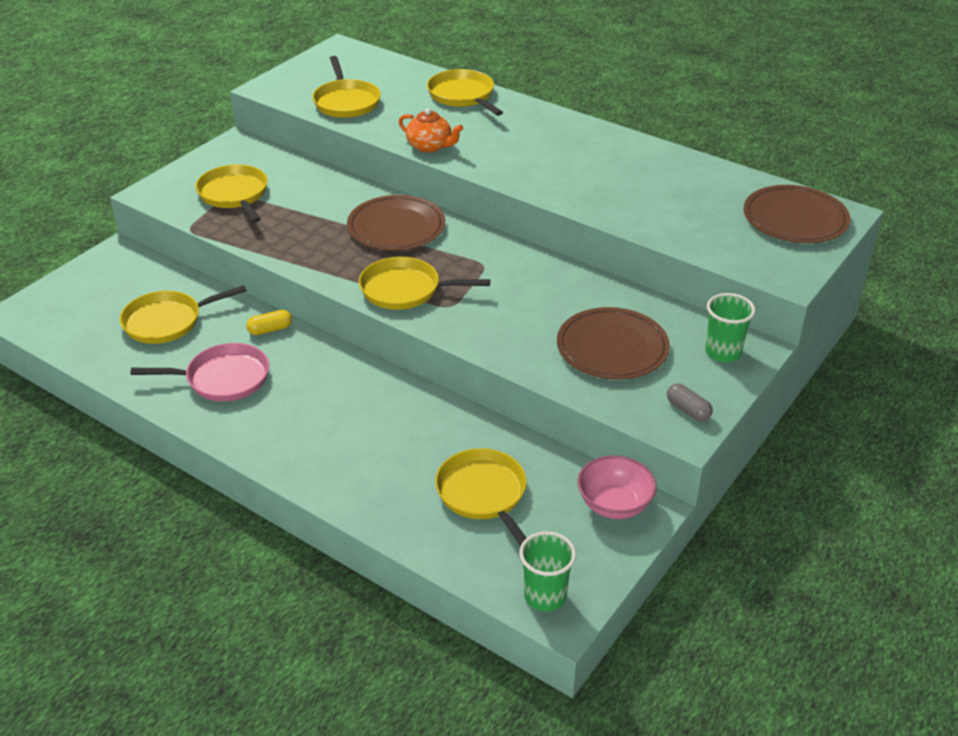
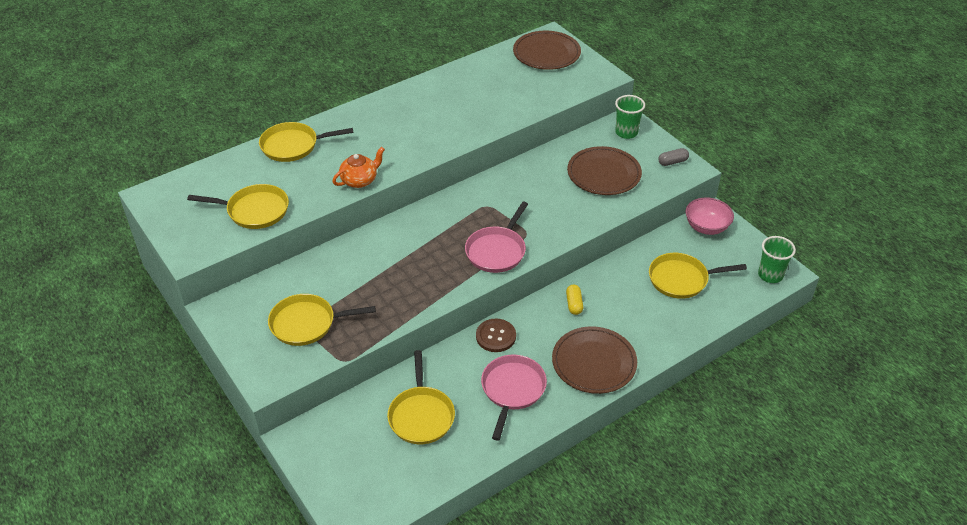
camera: 70 degrees left, 5 degrees up
yellow capsule [246,310,292,335] -> yellow capsule moved to [566,285,583,315]
brown plate [347,195,445,250] -> brown plate moved to [552,326,637,394]
yellow pan [359,257,490,310] -> pink pan [465,202,528,273]
none -> brown button [476,319,516,352]

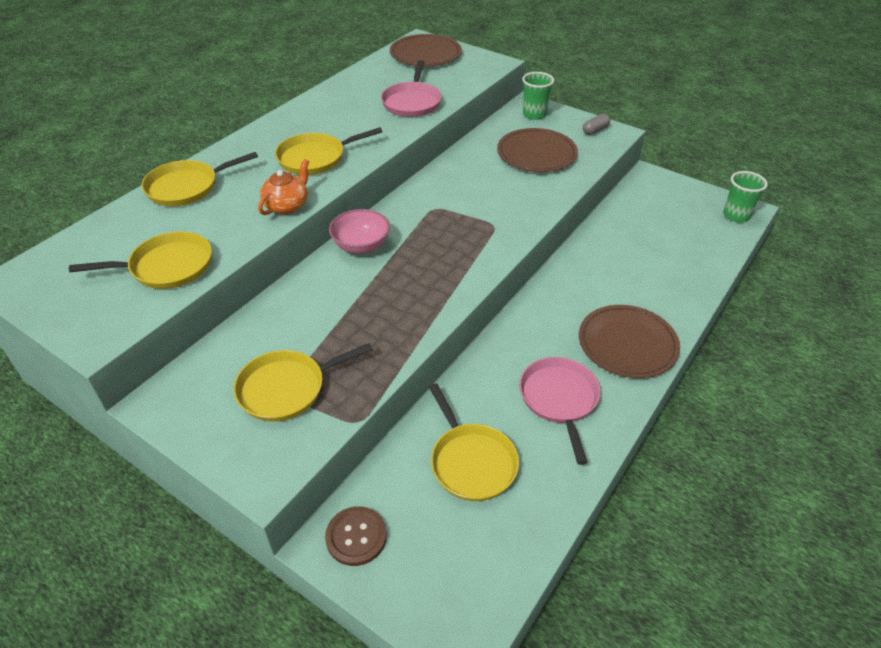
camera: 20 degrees left, 0 degrees up
pink pan [465,202,528,273] -> pink pan moved to [381,60,442,117]
brown button [476,319,516,352] -> brown button moved to [325,506,387,566]
yellow capsule [566,285,583,315] -> none
yellow pan [649,253,747,299] -> yellow pan moved to [275,127,382,175]
pink bowl [685,198,734,235] -> pink bowl moved to [329,209,390,254]

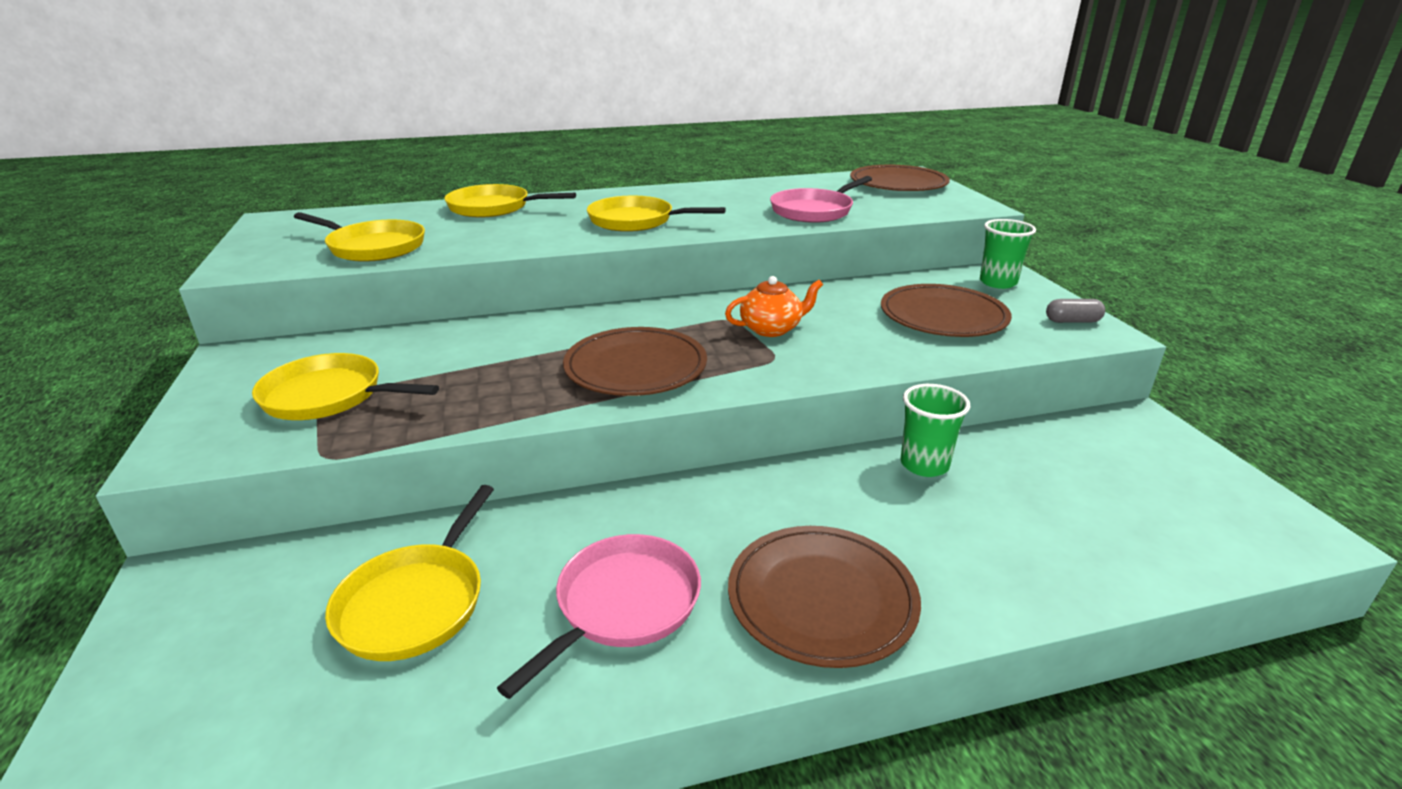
camera: 40 degrees right, 15 degrees down
orange teapot [258,159,309,215] -> orange teapot moved to [725,276,823,337]
brown button [325,506,387,566] -> none
pink bowl [329,209,390,254] -> none
green cup [723,171,768,222] -> green cup moved to [900,384,970,477]
none -> brown plate [563,327,707,396]

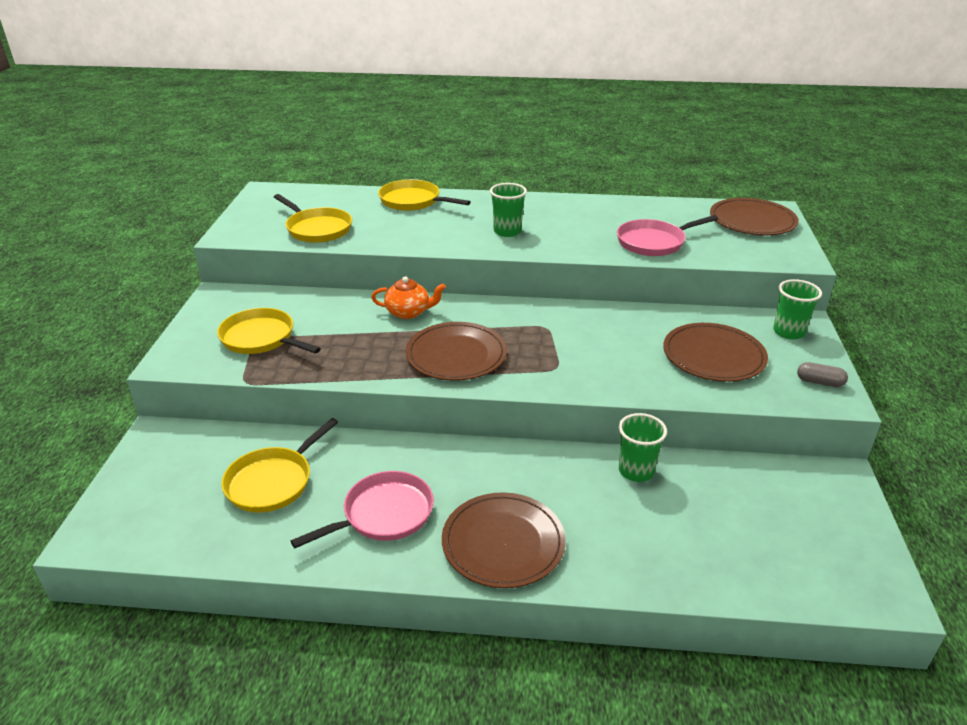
camera: 20 degrees right, 5 degrees up
yellow pan [587,196,726,232] -> green cup [490,183,527,237]
orange teapot [725,276,823,337] -> orange teapot moved to [371,276,446,319]

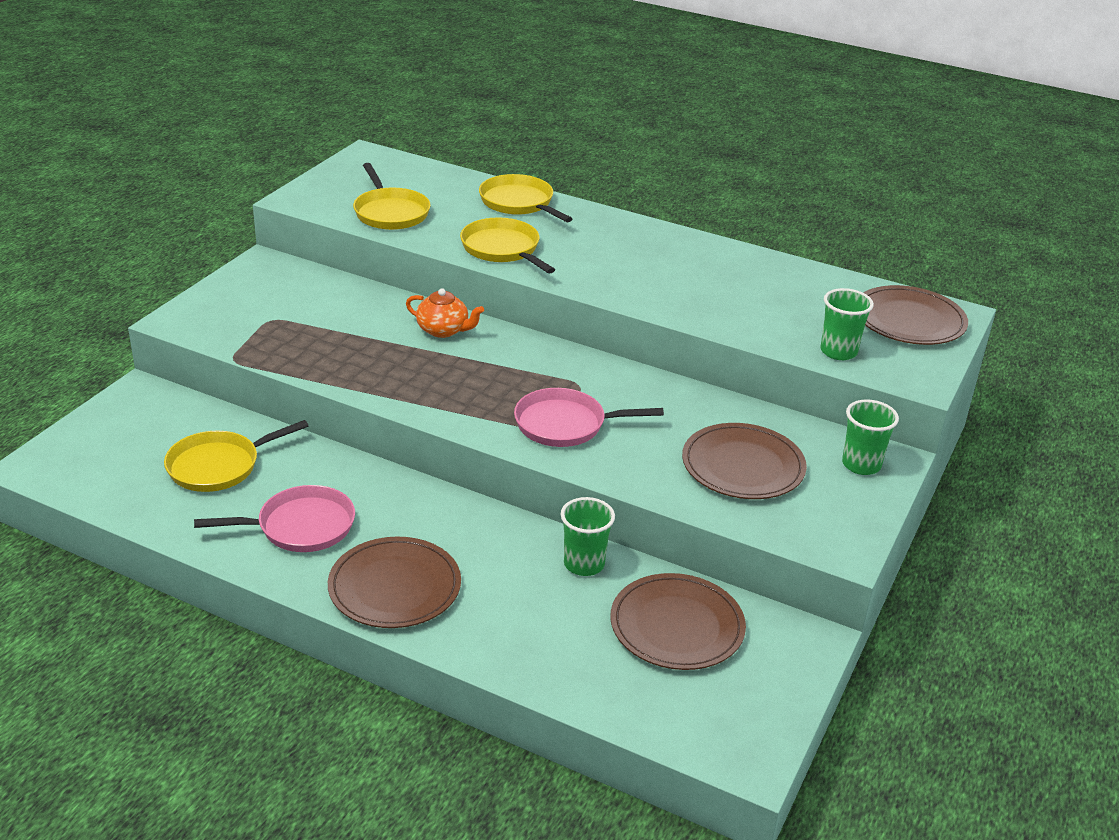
camera: 20 degrees right, 0 degrees up
yellow pan [217,308,321,354] -> yellow pan moved to [460,217,555,273]
brown plate [405,322,507,381] -> brown plate moved to [610,573,746,670]
green cup [490,183,527,237] -> green cup moved to [820,288,874,360]
pink pan [617,215,718,256] -> pink pan moved to [514,388,664,447]
grey capsule [797,362,848,387] -> none

